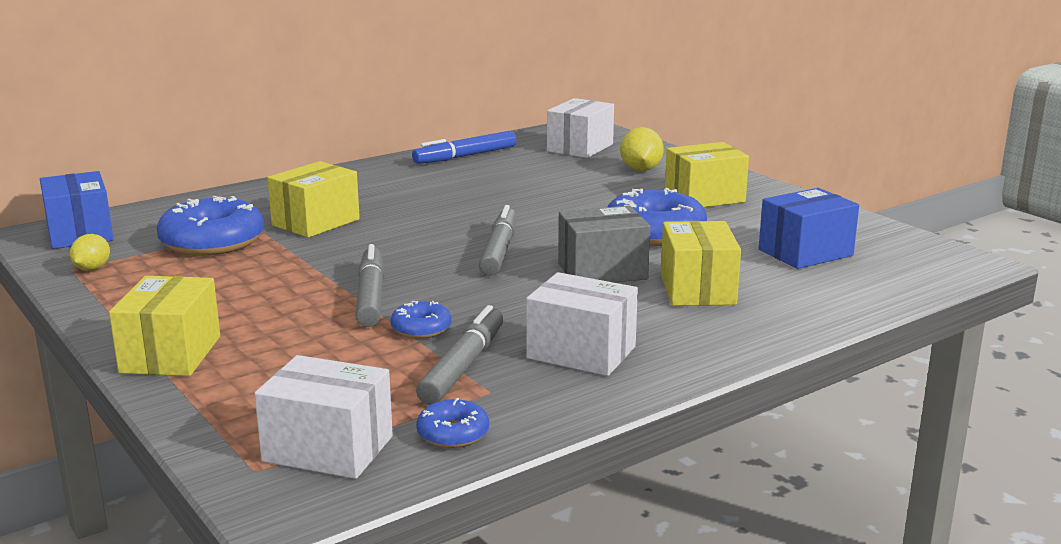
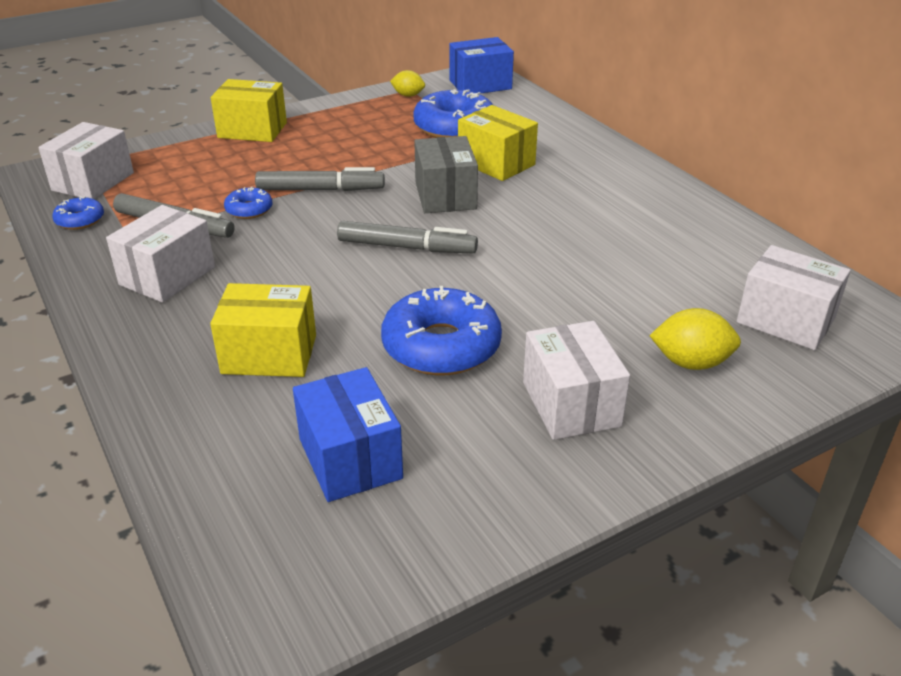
camera: 95 degrees right, 15 degrees up
blue marker [412,131,516,164] -> none
grey box [558,206,650,283] -> grey box moved to [414,136,478,213]
yellow box [665,142,749,207] -> white box [523,321,630,440]

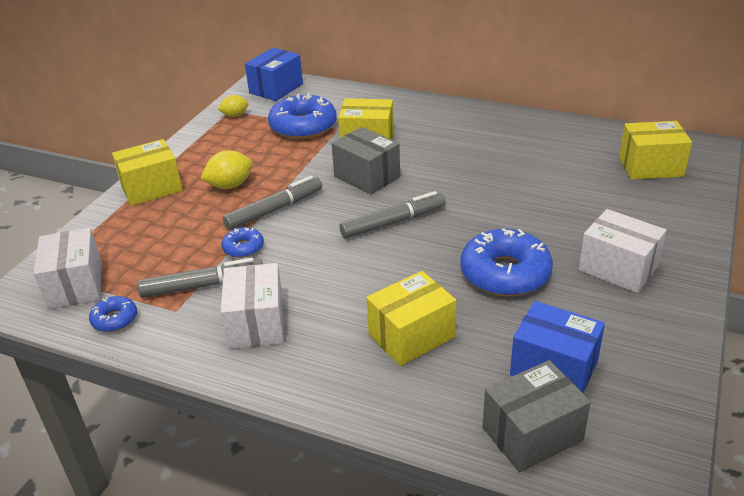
camera: 35 degrees left, 0 degrees up
yellow lemon [649,308,741,370] -> yellow lemon moved to [201,150,253,189]
white box [737,245,851,350] -> yellow box [619,121,692,180]
none -> grey box [483,360,591,472]

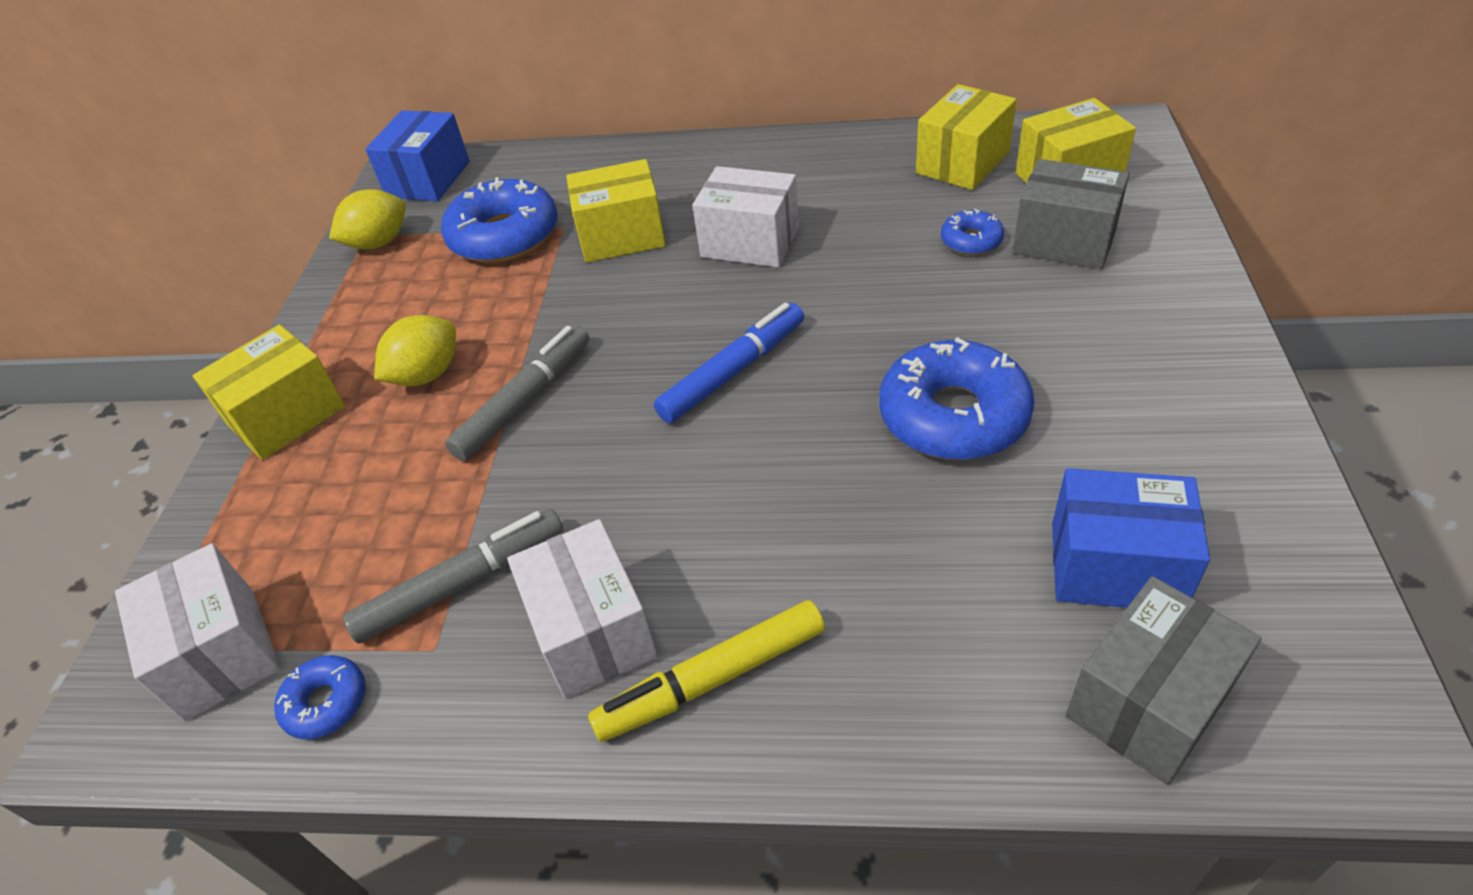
camera: 15 degrees left, 10 degrees up
yellow lemon [218,95,249,117] -> yellow lemon [329,189,406,249], size x1.51
blue donut [222,227,264,258] -> blue donut moved to [941,209,1004,255]
grey box [331,127,400,195] -> grey box moved to [1013,159,1129,269]
grey marker [339,191,446,238] -> blue marker [654,302,804,423]
yellow box [366,271,456,366] -> yellow box moved to [916,84,1017,190]
white box [579,209,667,293] -> white box moved to [693,166,799,267]
none -> yellow marker [588,600,825,742]

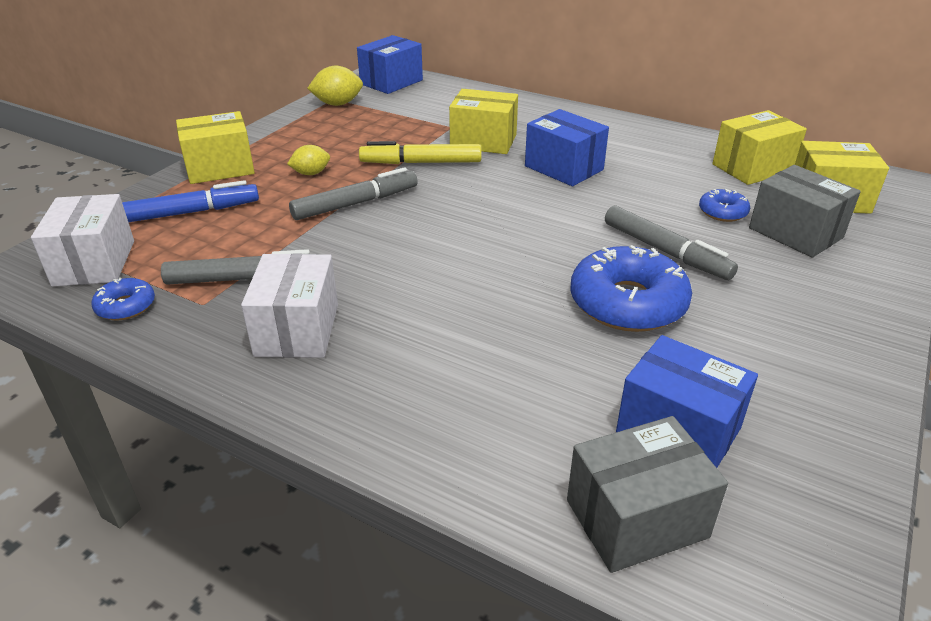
camera: 20 degrees right, 10 degrees down
yellow lemon [374,315,456,386] -> yellow lemon [287,145,330,175], size x0.66
blue donut [441,177,557,263] -> none
yellow marker [588,600,825,742] -> yellow marker moved to [359,141,482,164]
blue marker [654,302,804,423] -> blue marker moved to [122,180,259,222]
white box [693,166,799,267] -> blue box [525,109,609,186]
none -> grey marker [605,206,738,280]

